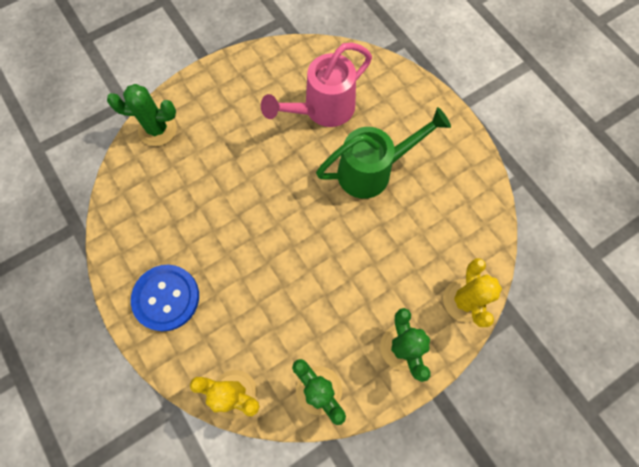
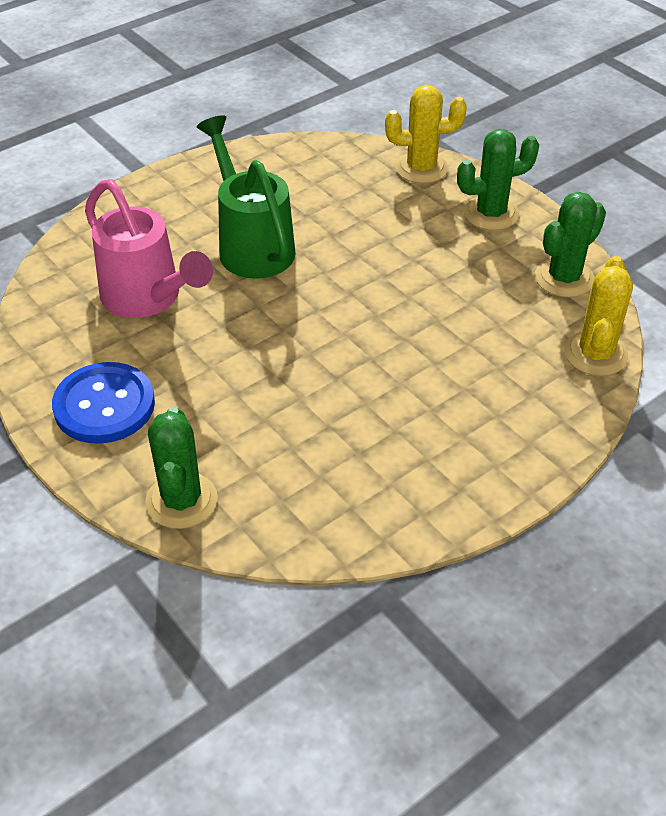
camera: 95 degrees left, 25 degrees down
blue button [131,265,199,331] -> blue button moved to [52,362,155,444]

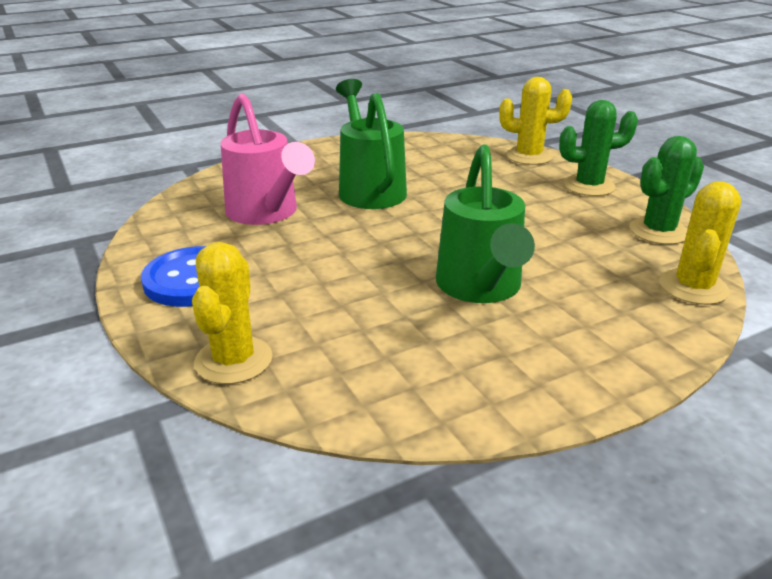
camera: 10 degrees right, 15 degrees down
green cactus [145,407,218,529] -> yellow cactus [192,242,273,384]
none -> green watering can [436,145,535,303]

